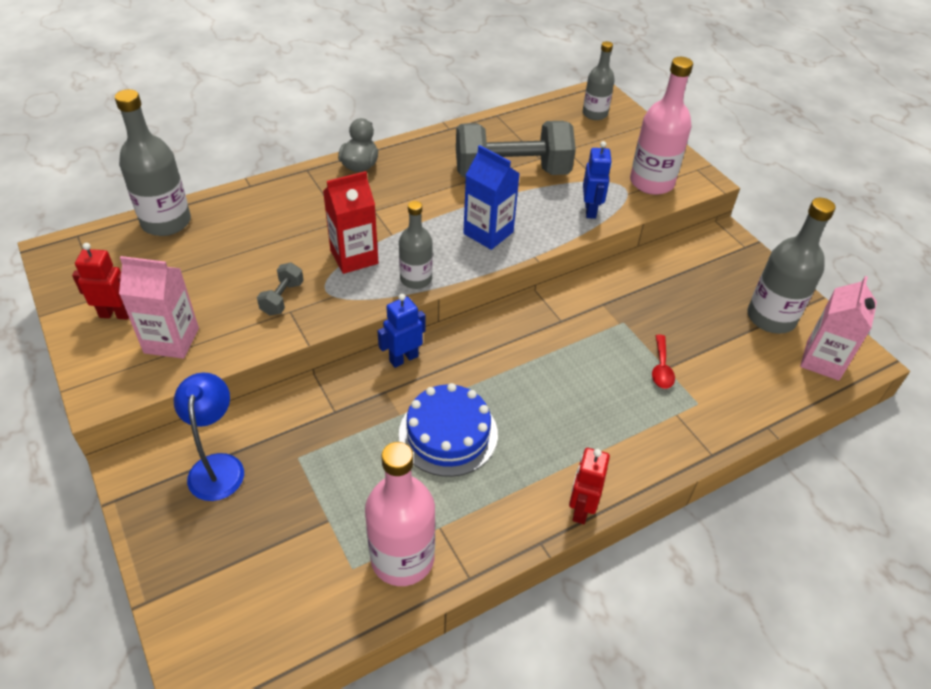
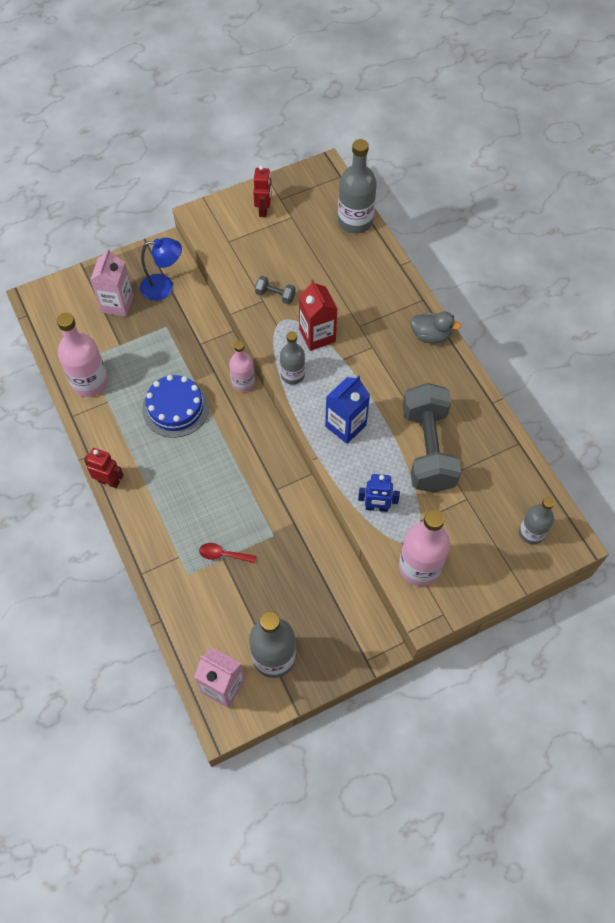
camera: 95 degrees right, 15 degrees up
pink carton [119,256,199,359] -> pink carton moved to [90,248,134,317]
blue robot [378,294,426,368] -> pink bottle [229,341,255,392]

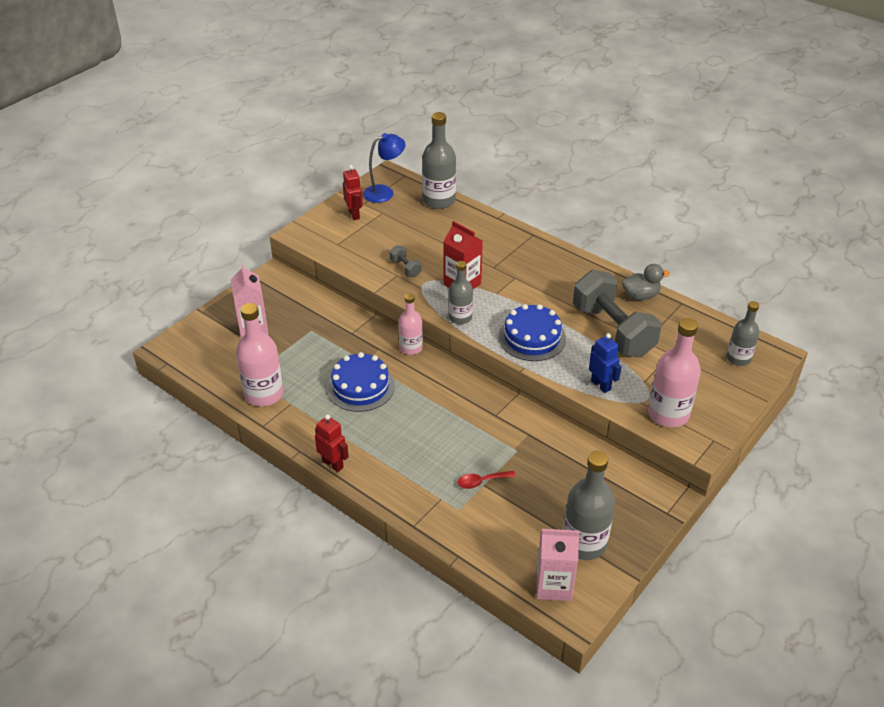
camera: 25 degrees left, 20 degrees down
red robot [84,448,124,488] -> red robot turned 45 degrees clockwise [315,414,349,472]
blue lamp [140,238,182,301] -> blue lamp moved to [363,133,405,203]
grey dumbbell [255,276,295,304] -> grey dumbbell turned 60 degrees clockwise [390,245,421,277]
blue carton [325,375,370,444] -> blue cake [499,304,566,361]
blue robot [358,474,400,512] -> blue robot turned 105 degrees counterclockwise [589,333,622,393]
grey duck [411,311,461,343] -> grey duck moved to [622,264,670,300]

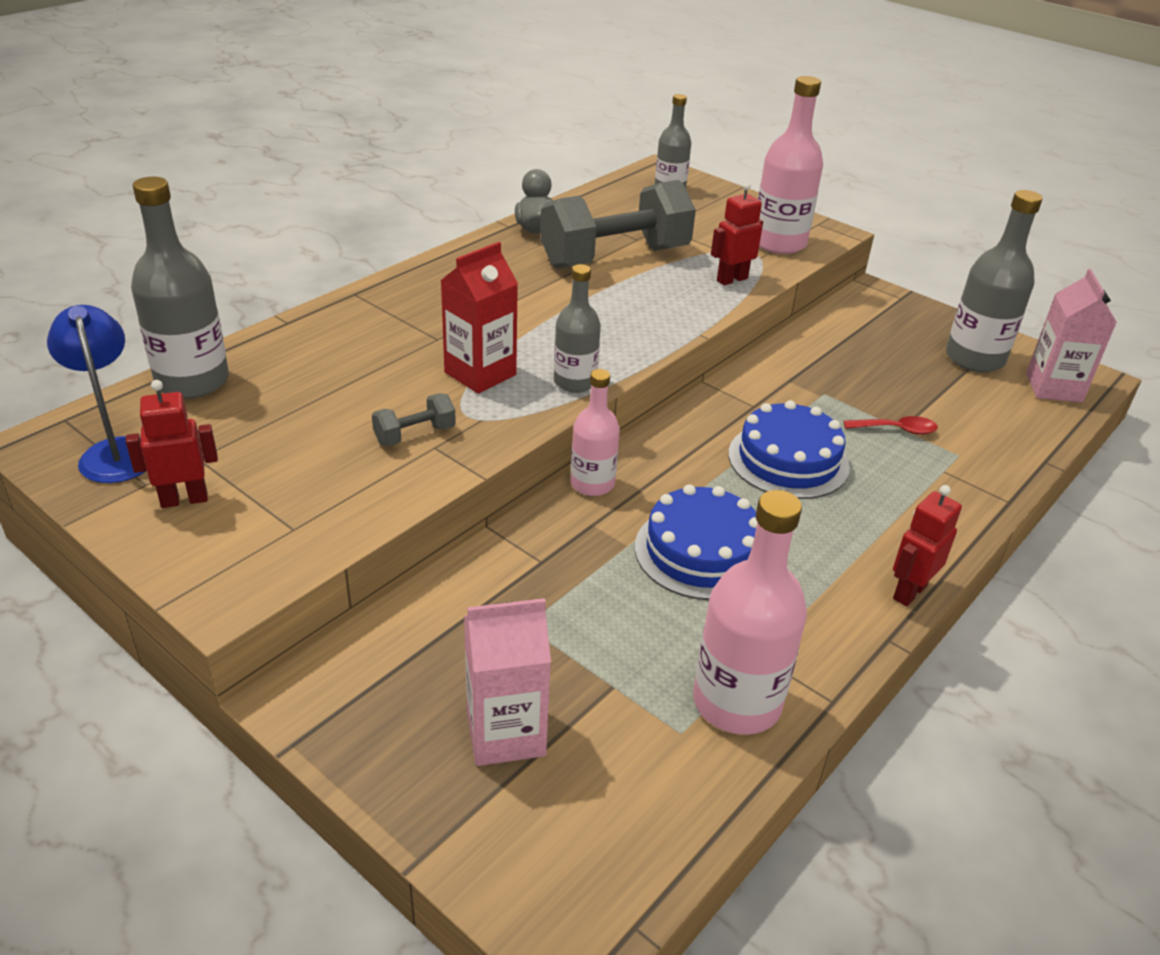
camera: 90 degrees left, 5 degrees down
red spoon [457,471,516,489] -> red spoon turned 75 degrees counterclockwise [844,416,938,435]
blue cake [499,304,566,361] -> blue cake moved to [728,400,850,499]
blue robot [589,333,622,393] -> red robot [711,182,763,285]

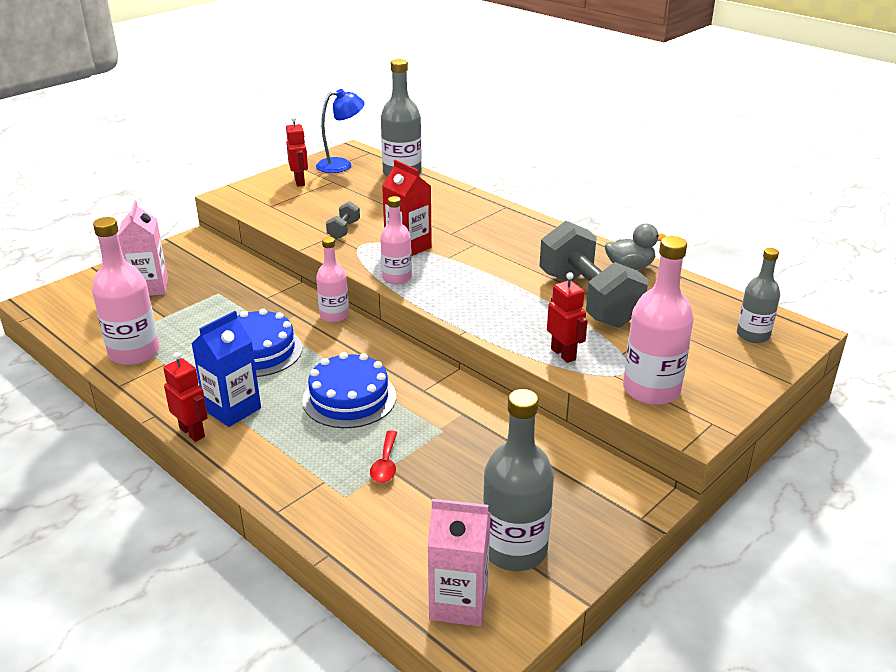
camera: 95 degrees right, 5 degrees down
grey dumbbell [372,393,456,446] -> grey dumbbell turned 45 degrees clockwise [326,201,360,239]
grey bottle [554,264,601,393] -> pink bottle [380,196,412,285]
none -> blue carton [191,311,261,427]

